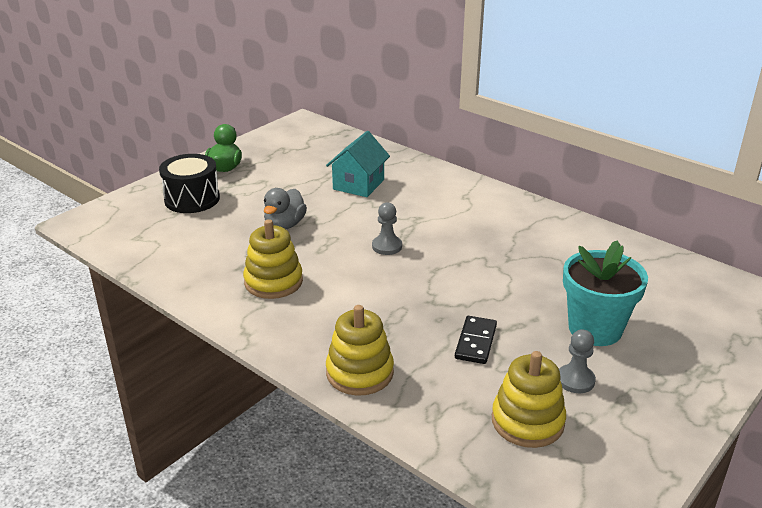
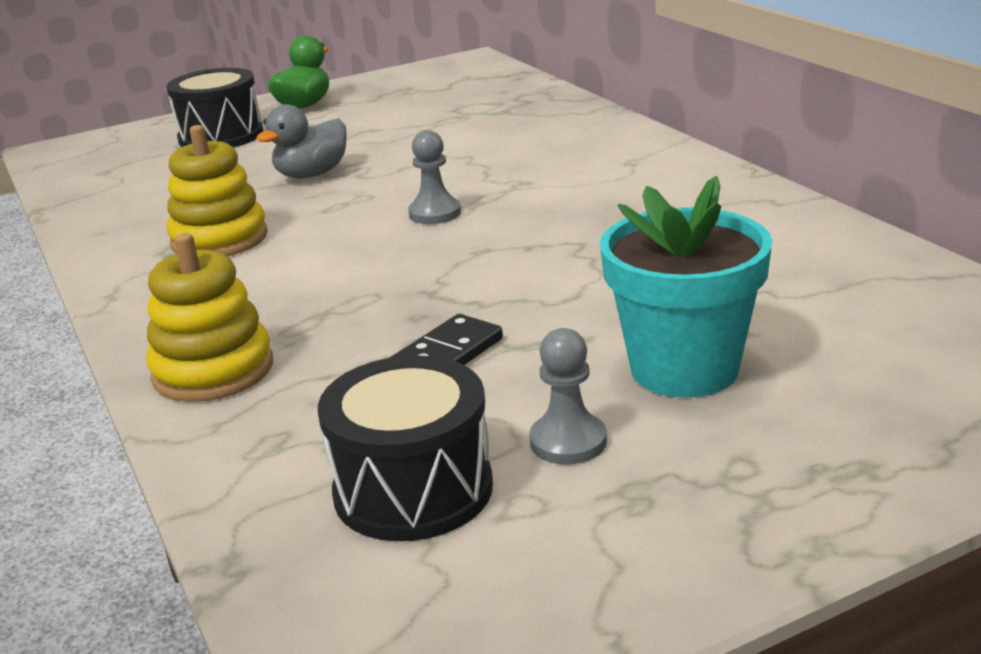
camera: 25 degrees right, 5 degrees down
turquoise house [326,131,390,197] -> none
yellow stacking toy [492,351,566,448] -> black drum [318,355,493,541]

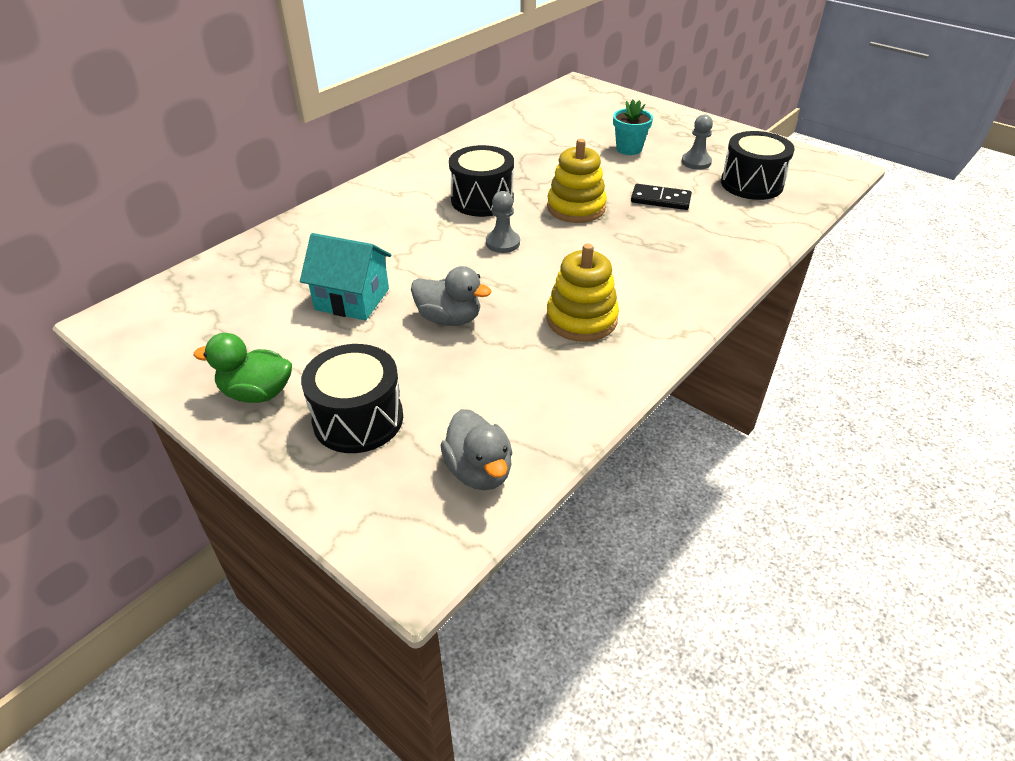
camera: 115 degrees left, 15 degrees up
yellow stacking toy [146,233,273,402] -> yellow stacking toy moved to [547,139,607,223]
turquoise flower pot [600,176,772,398] -> turquoise flower pot [613,100,653,155], size x0.59
none -> turquoise house [300,233,391,320]
none -> grey duck [441,409,512,491]
none -> black drum [449,145,514,217]

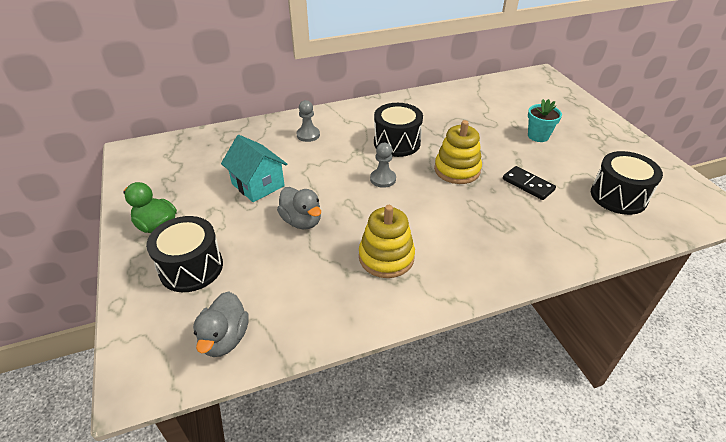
camera: 30 degrees right, 0 degrees up
grey pawn [681,115,713,170] -> grey pawn moved to [297,100,320,142]

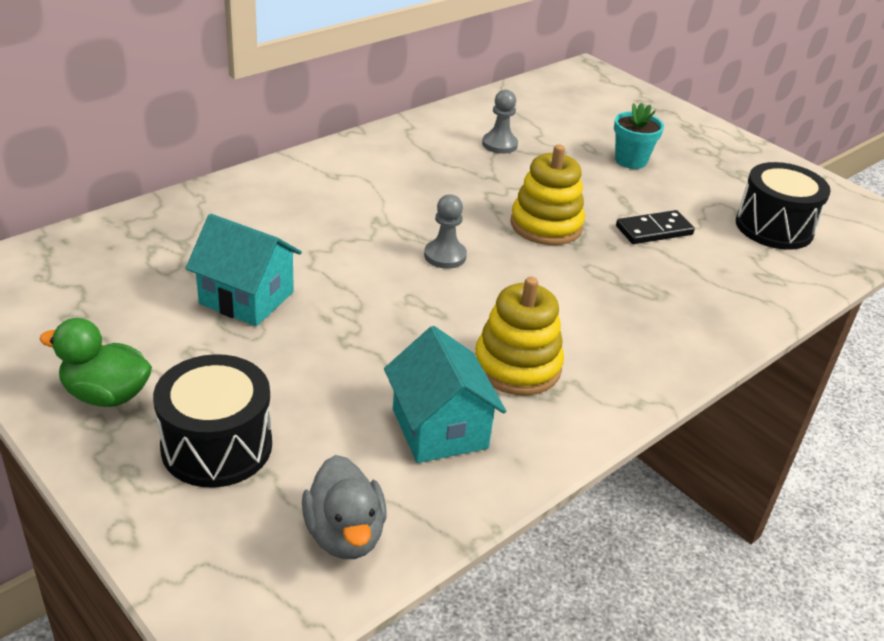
camera: 25 degrees left, 5 degrees down
grey duck [277,187,321,229] -> none
grey pawn [297,100,320,142] -> grey pawn moved to [482,90,518,154]
black drum [374,103,423,157] -> none
black domino [503,166,556,200] -> black domino turned 45 degrees counterclockwise [616,210,695,244]
none -> turquoise house [384,326,506,463]

